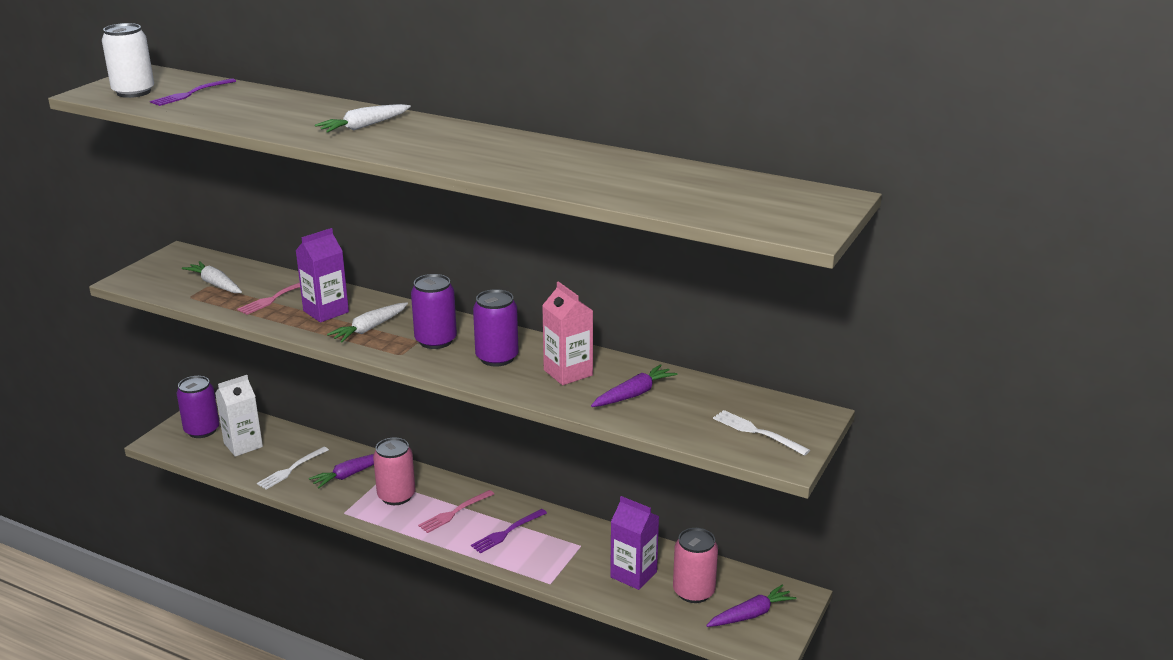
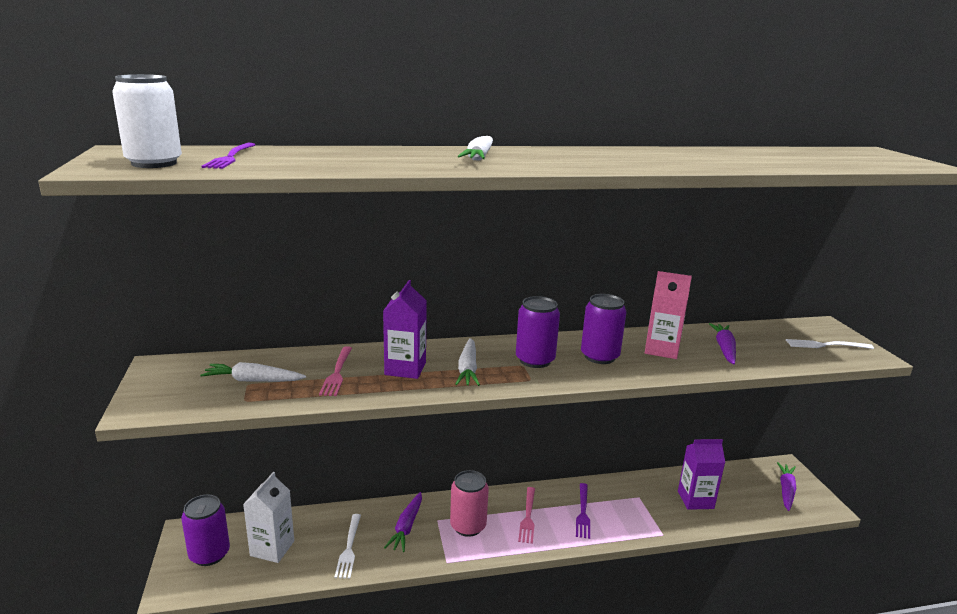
camera: 40 degrees left, 5 degrees down
pink can [673,528,718,603] -> none

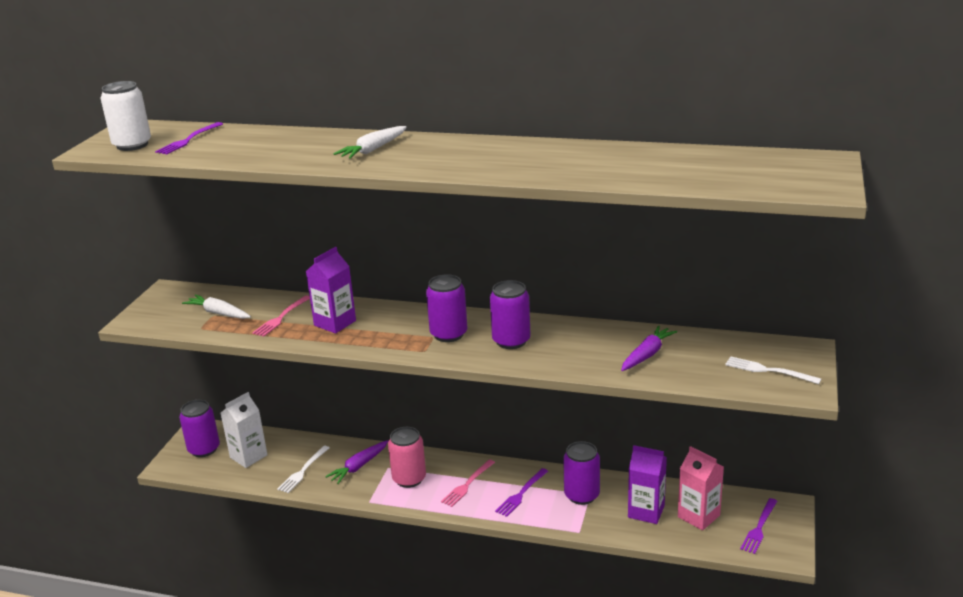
camera: 30 degrees right, 5 degrees up
white carrot [455,338,480,386] -> none
pink carton [645,271,692,359] -> pink carton moved to [678,446,724,530]
purple carrot [777,462,796,511] -> purple fork [740,498,777,554]
none -> purple can [563,441,600,505]

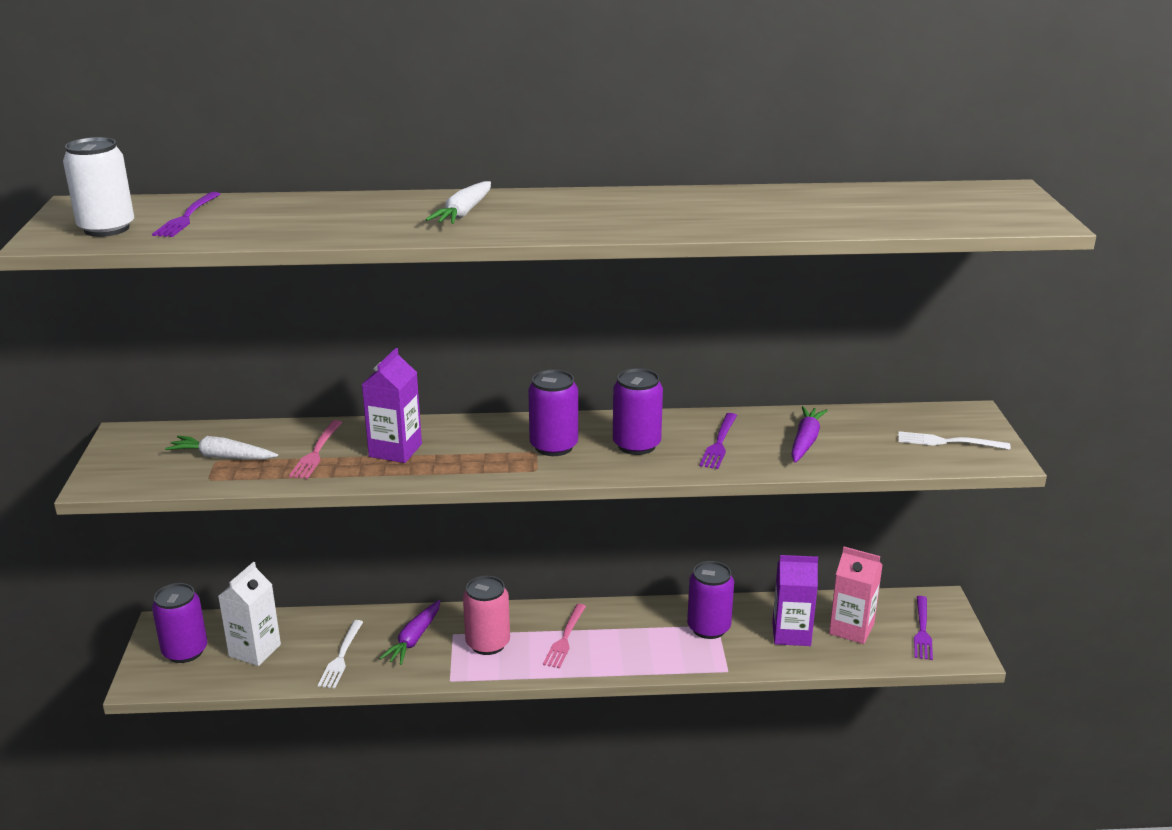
camera: 20 degrees left, 0 degrees up
purple fork [495,468,548,517] -> purple fork moved to [699,413,737,469]

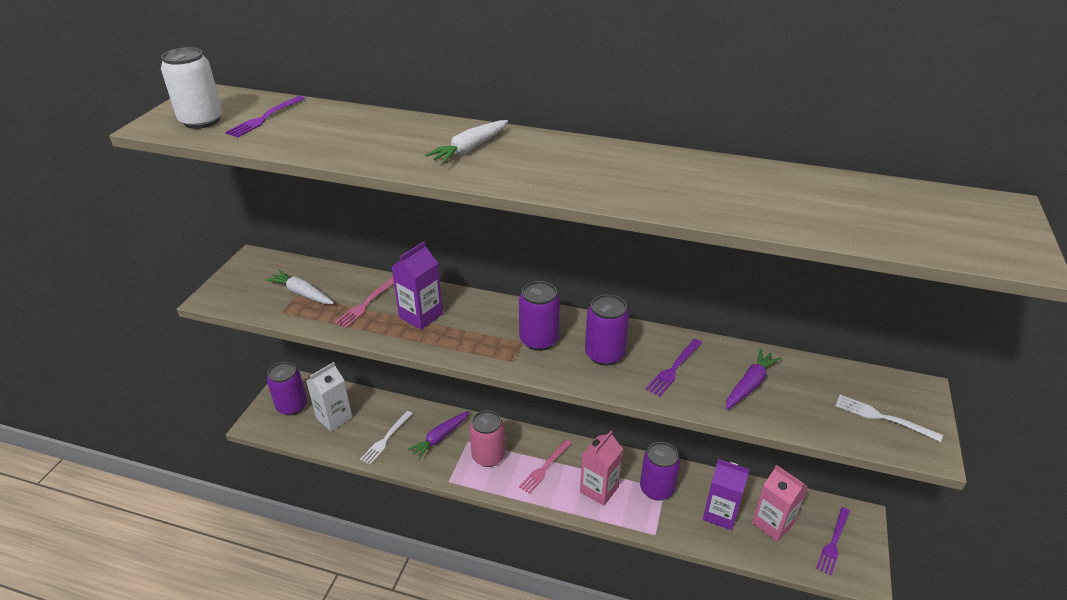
camera: 20 degrees right, 10 degrees up
none -> pink carton [580,431,623,506]

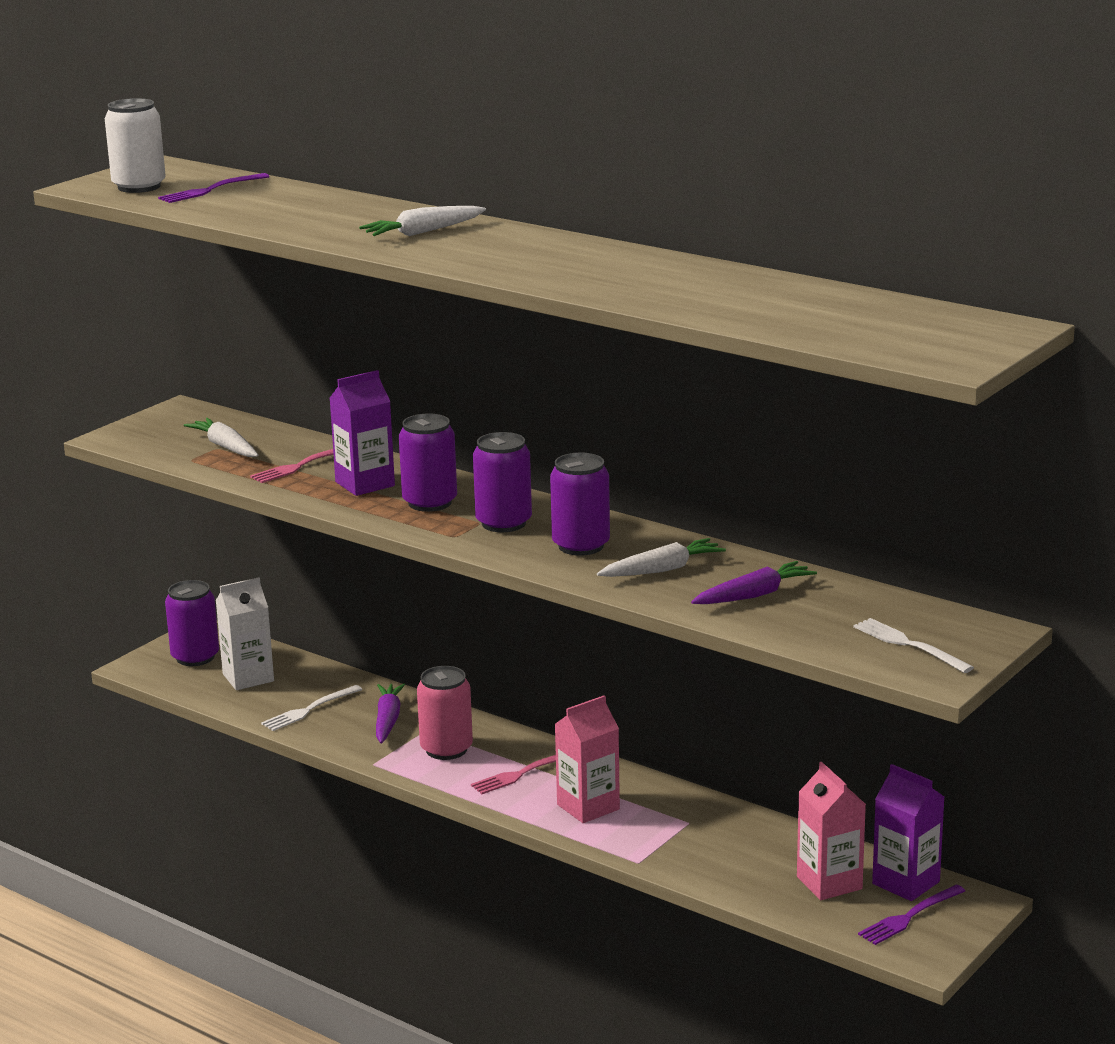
camera: 20 degrees right, 15 degrees down
purple carrot [407,411,469,460] -> purple carrot turned 120 degrees clockwise [376,684,405,743]
purple can [640,442,680,501] -> purple can moved to [399,413,457,512]
purple fork [646,339,702,397] -> white carrot [597,538,726,577]
purple carton [703,459,750,530] -> purple carton moved to [872,764,944,901]

